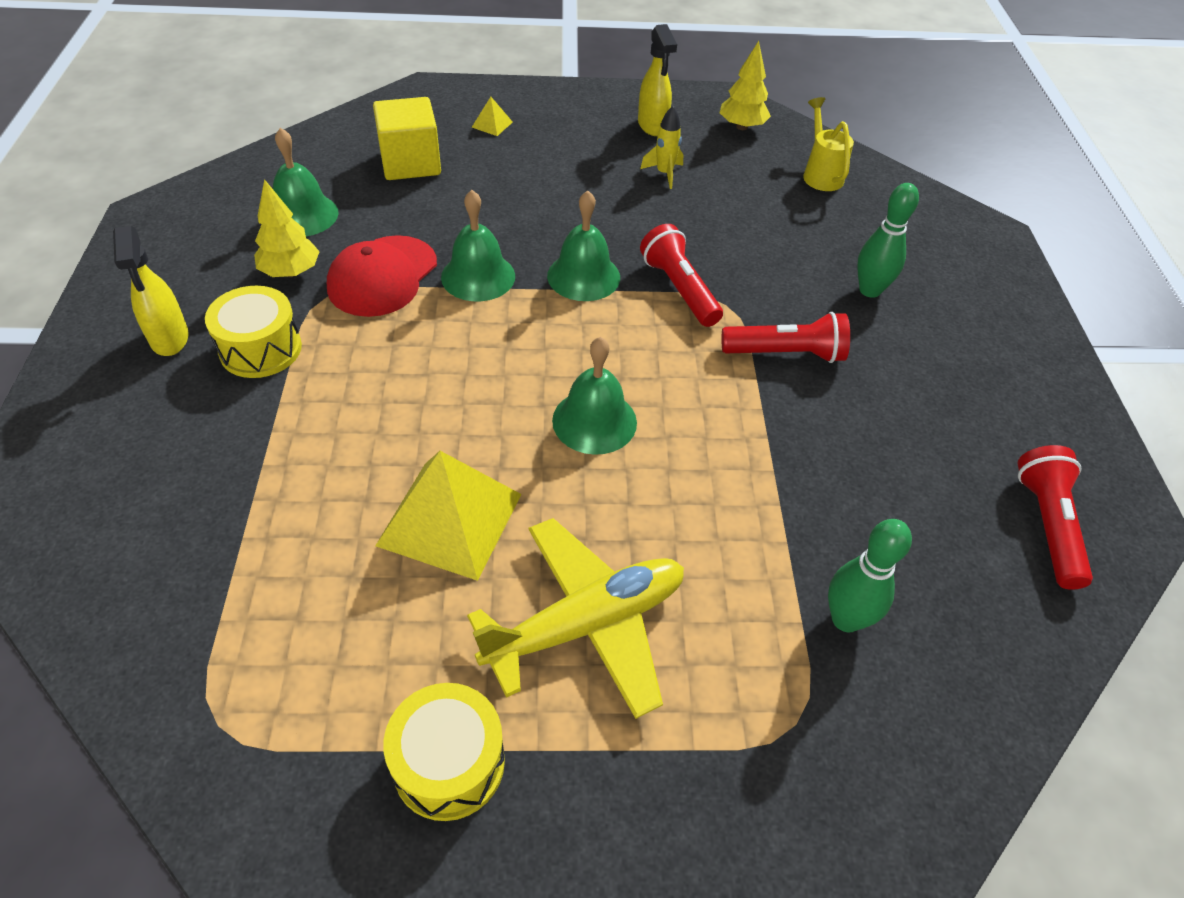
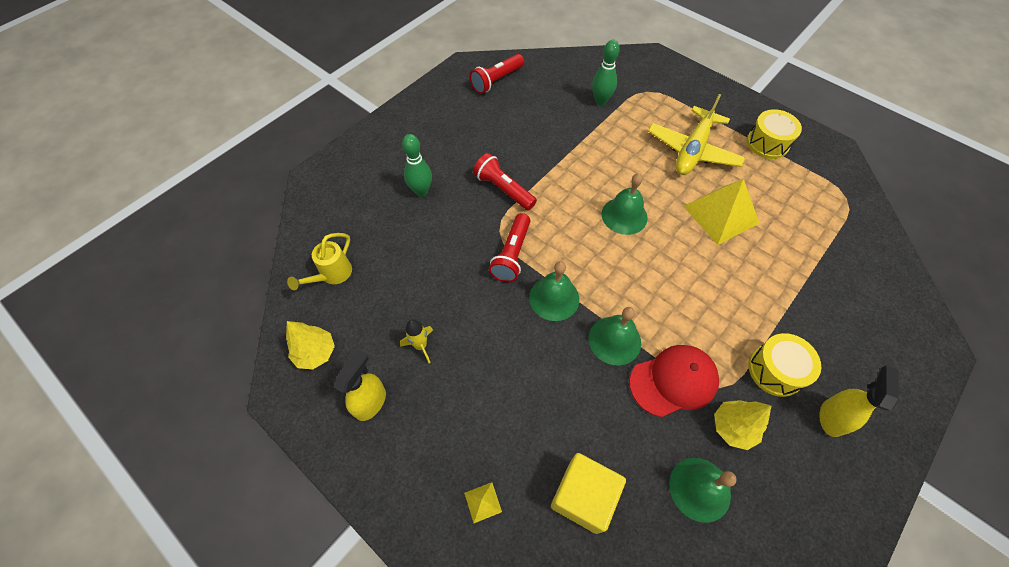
camera: 135 degrees left, 10 degrees up
yellow plane [467,518,684,719] -> yellow plane turned 75 degrees counterclockwise [648,94,745,175]

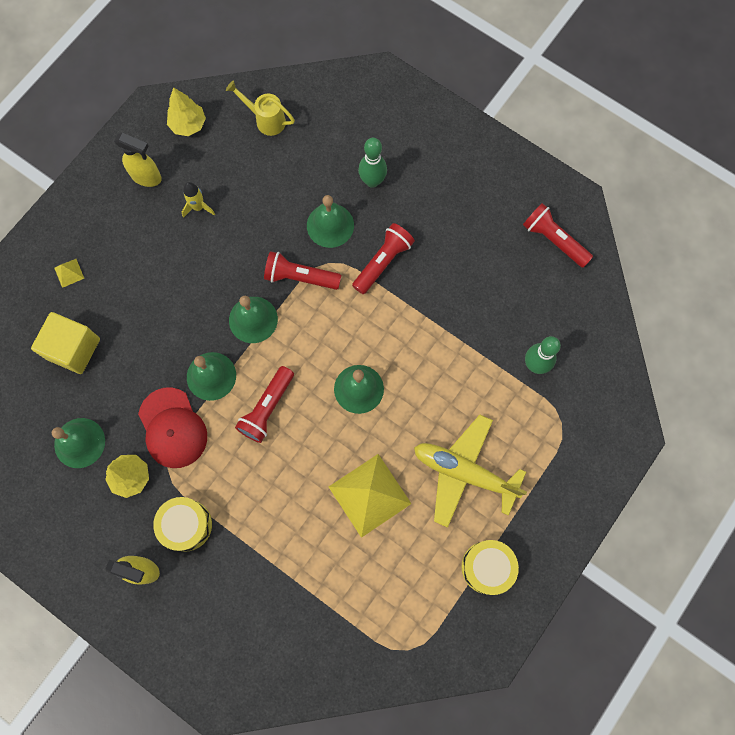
camera: 85 degrees right, 15 degrees up
none -> red flashlight [235,366,294,443]
none -> green bell [307,195,354,248]

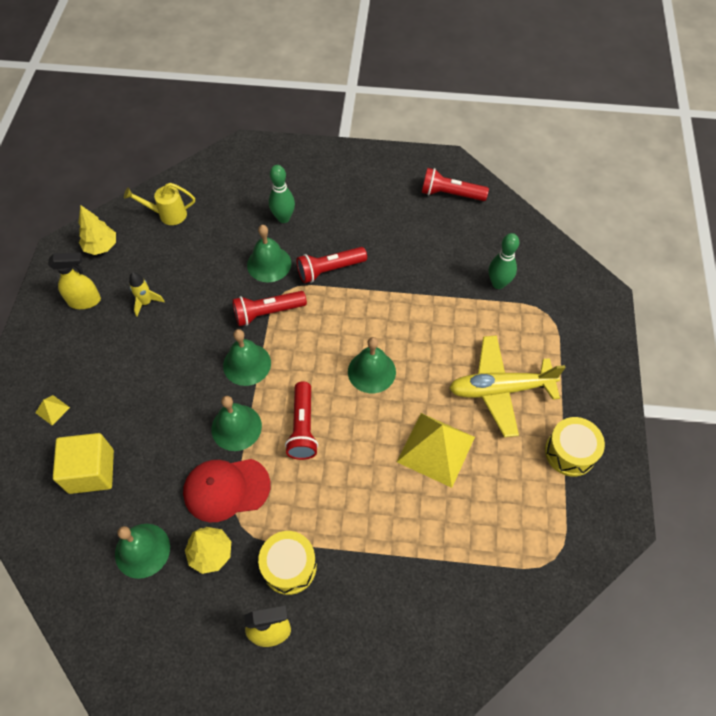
camera: 30 degrees left, 15 degrees down
red cap [138,387,207,468] -> red cap turned 135 degrees clockwise [183,459,271,522]
red flashlight [352,223,415,294] -> red flashlight turned 120 degrees counterclockwise [296,247,367,283]

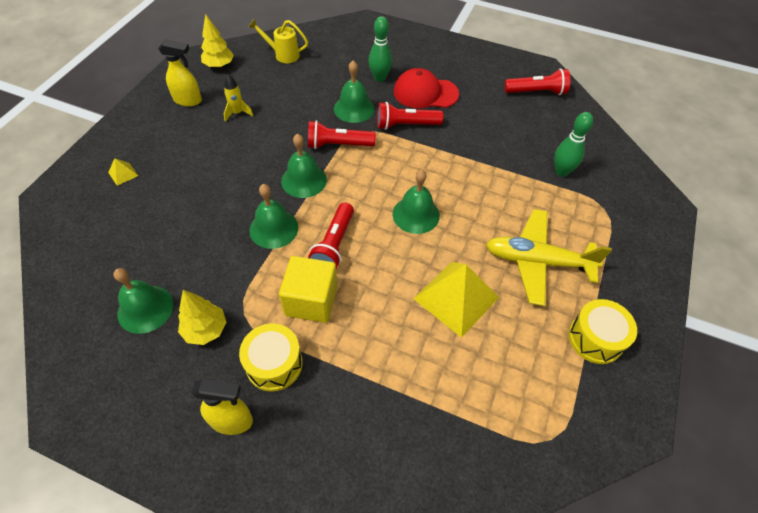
camera: 15 degrees right, 5 degrees down
yellow cube [53,433,114,494] -> yellow cube moved to [279,256,338,323]
red cap [183,459,271,522] -> red cap moved to [394,68,459,108]
red flashlight [422,168,489,201] -> red flashlight turned 150 degrees clockwise [504,69,570,95]

